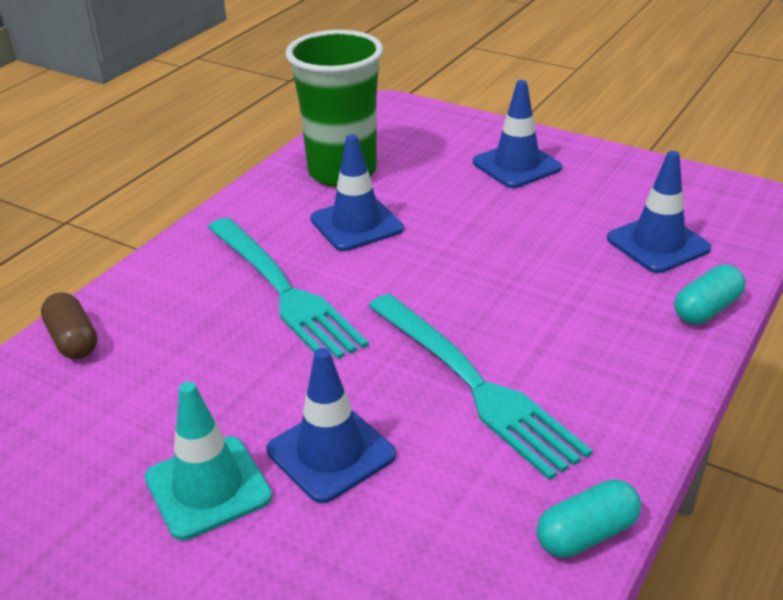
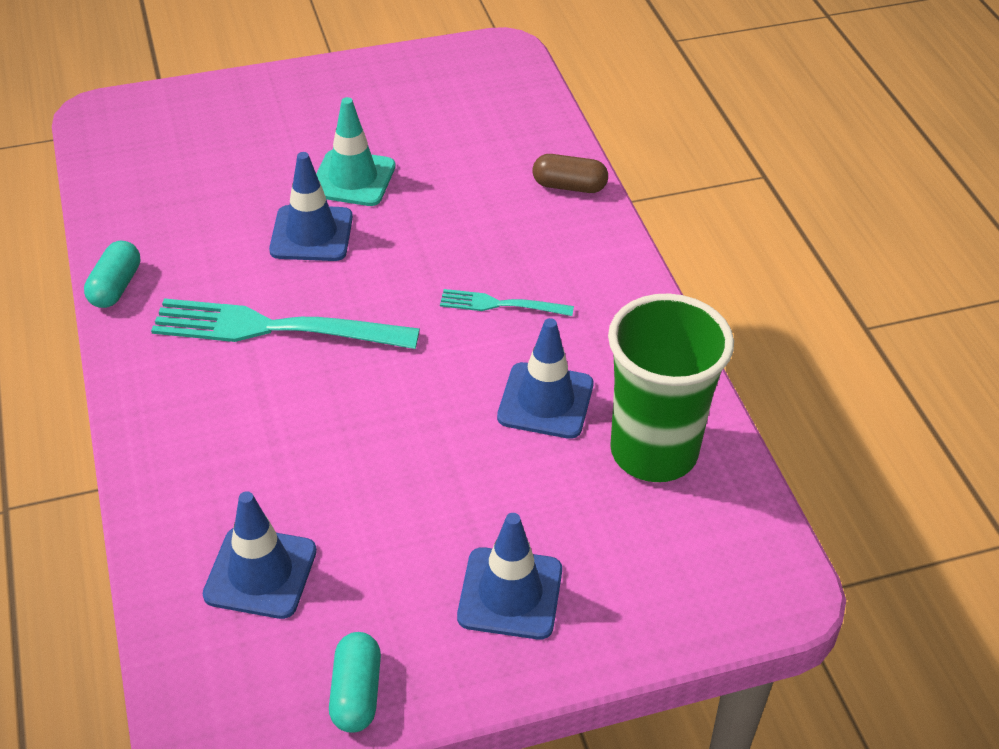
camera: 130 degrees right, 10 degrees up
turquoise fork [208,218,369,359] -> turquoise fork [440,289,574,316], size x0.51
turquoise capsule [674,265,745,324] -> turquoise capsule moved to [329,632,381,733]

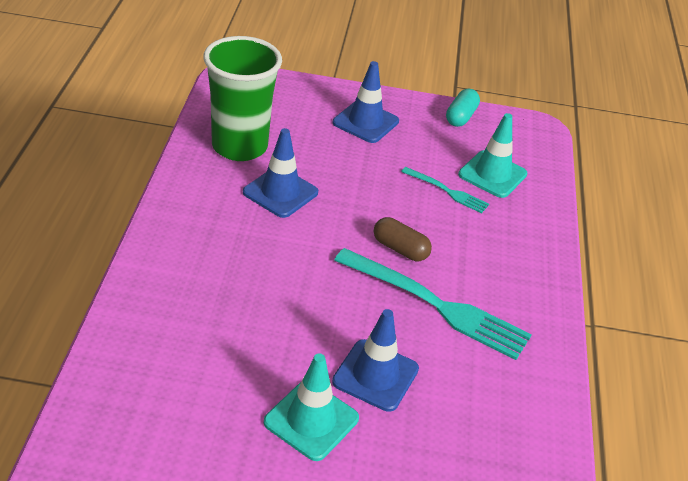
camera: 160 degrees left, 5 degrees down
turquoise capsule [84,241,140,308] -> none
blue traffic cone [203,491,317,619] -> turquoise traffic cone [458,113,527,198]
turquoise fork [440,289,574,316] -> turquoise fork moved to [401,167,489,213]
brown capsule [533,154,608,193] -> brown capsule moved to [374,217,432,261]

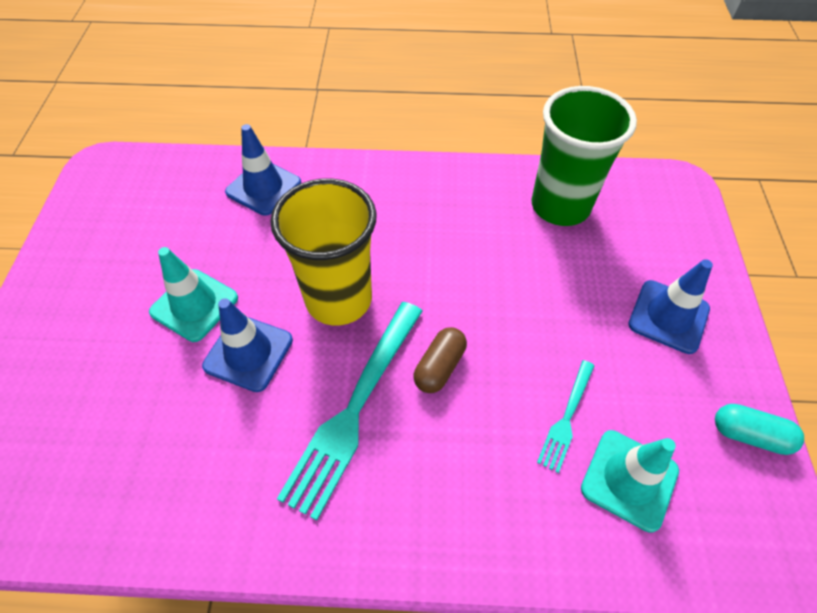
camera: 90 degrees right, 15 degrees up
blue traffic cone [243,128,318,218] -> blue traffic cone moved to [225,124,301,216]
none -> yellow cup [270,178,377,326]

